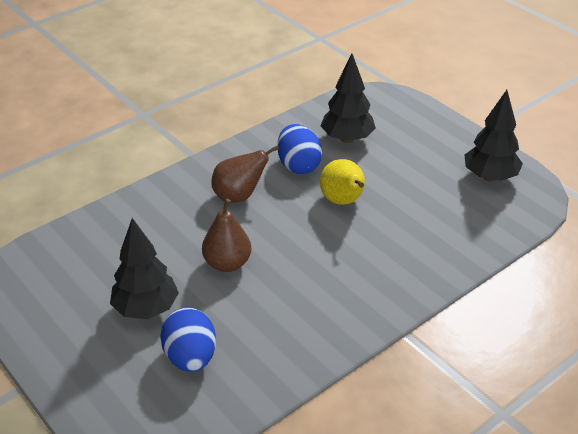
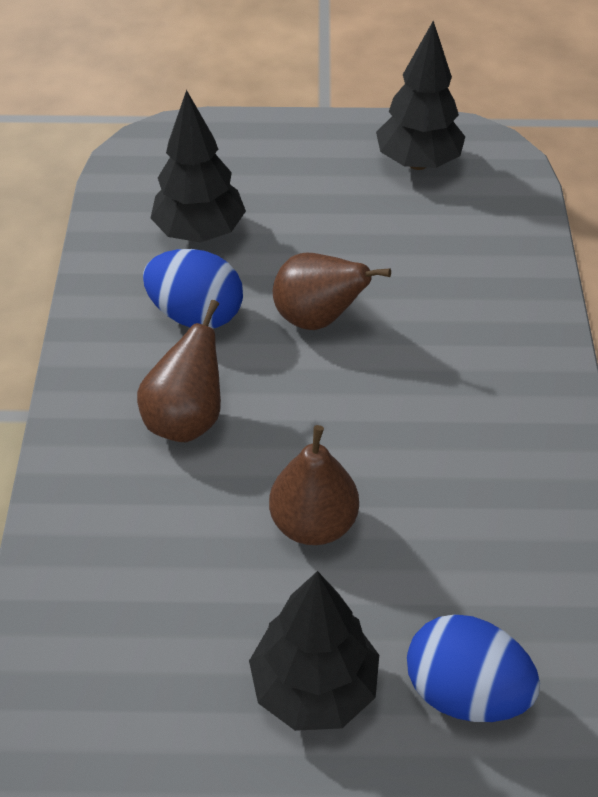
camera: 50 degrees left, 10 degrees up
yellow pear [320,159,365,205] -> brown pear [273,253,391,330]

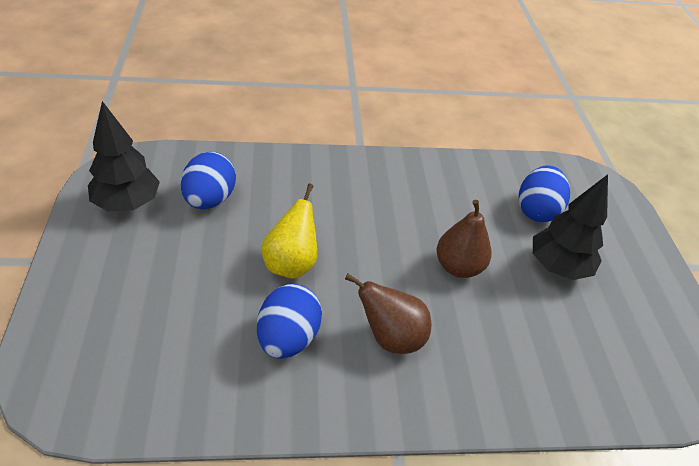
camera: 100 degrees left, 5 degrees down
black tree [151,90,246,243] -> none
brown pear [273,253,391,330] -> yellow pear [261,184,317,279]
none -> blue egg [181,152,236,209]

